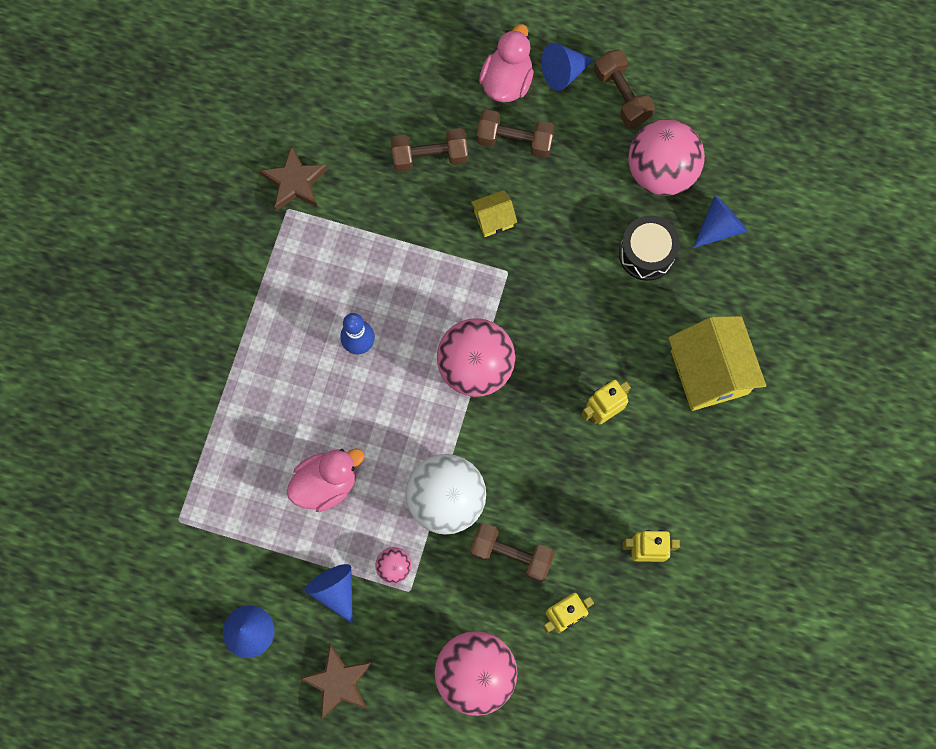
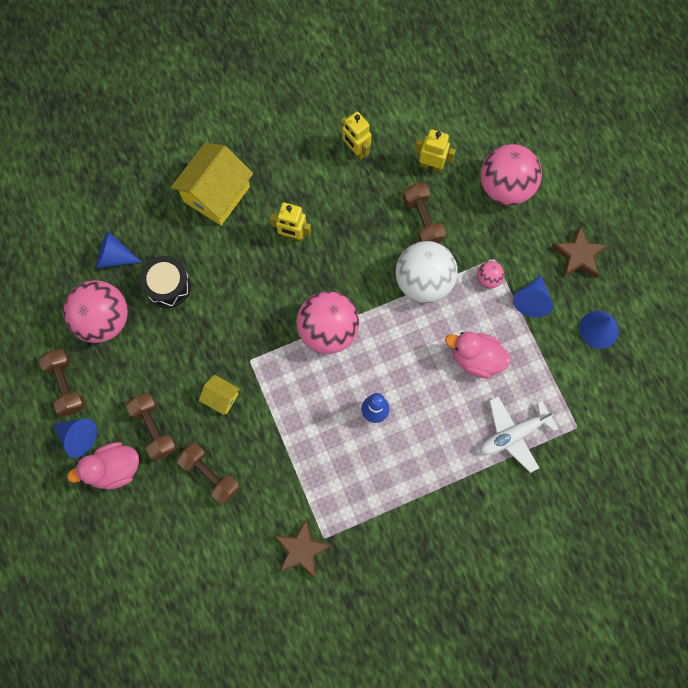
camera: 130 degrees left, 0 degrees up
brown dumbbell [594,49,655,127] -> brown dumbbell turned 45 degrees counterclockwise [39,349,85,416]
none -> white plane [480,396,558,473]

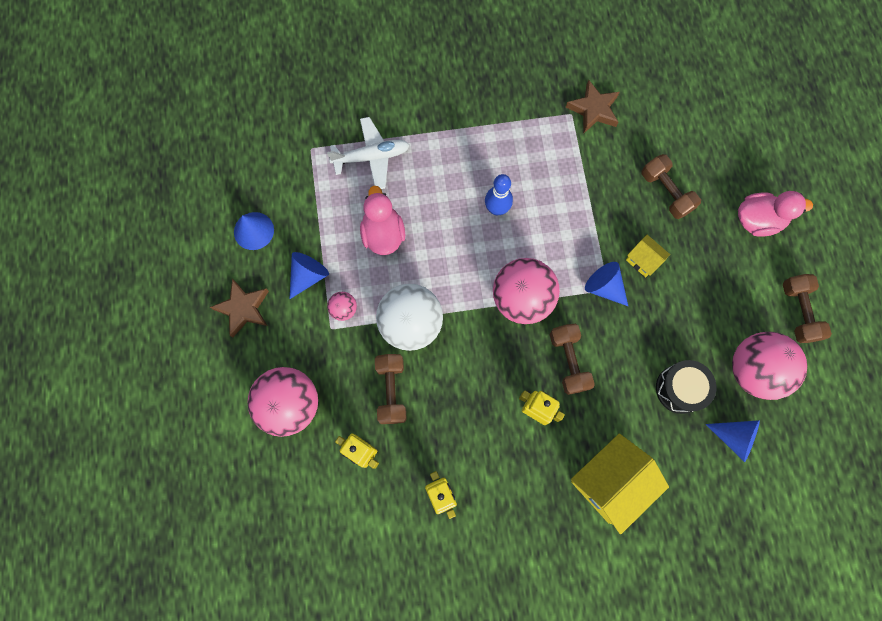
camera: 165 degrees left, 0 degrees up
blue cone [53,419,97,458] -> blue cone moved to [585,262,628,306]
brown dumbbell [126,393,177,461] -> brown dumbbell moved to [550,324,595,395]
pink duck [445,332,511,378] -> pink duck turned 135 degrees counterclockwise [360,186,405,255]

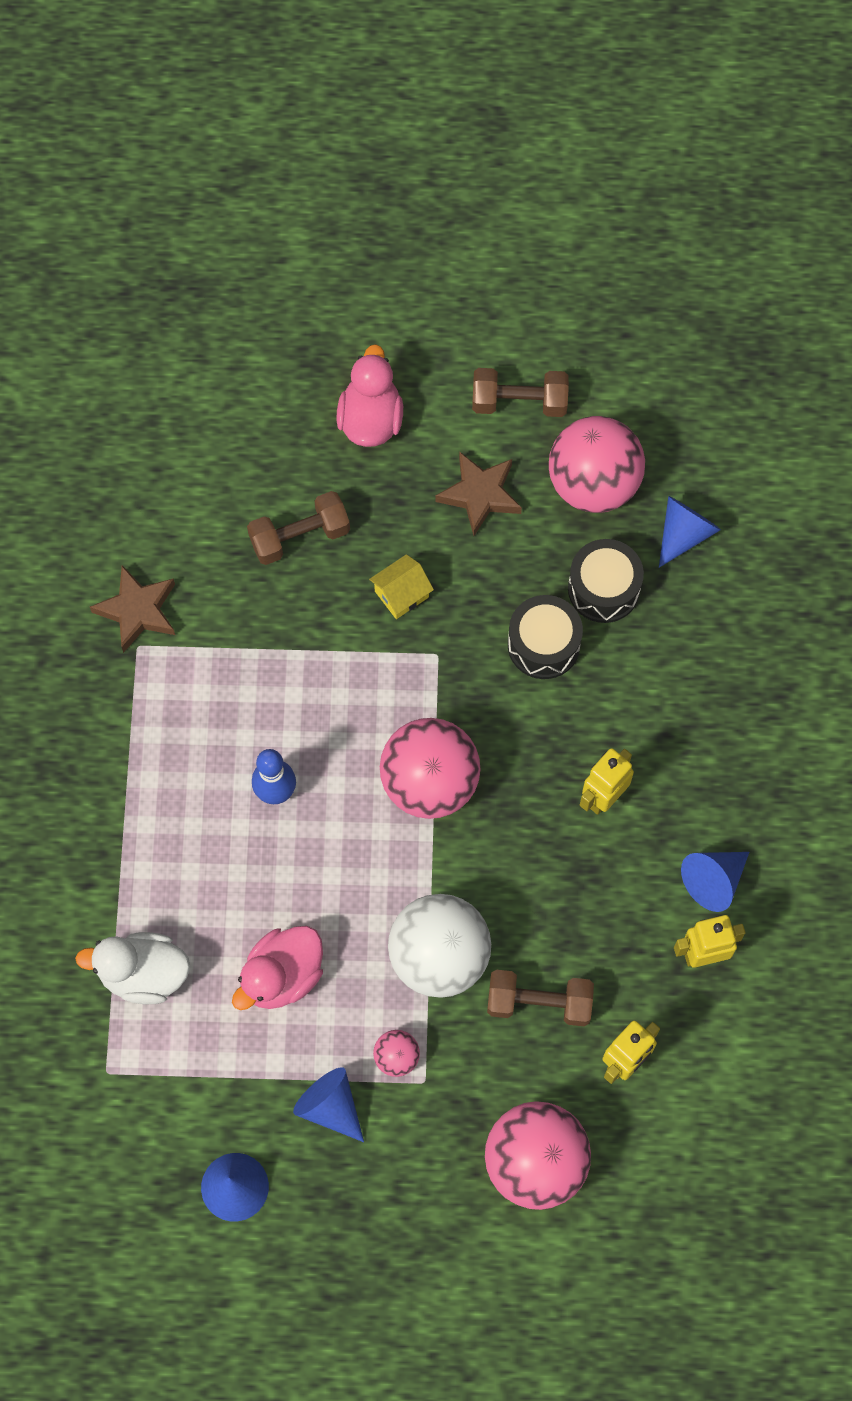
camera: 80 degrees left, 5 degrees down
brown star [210,279,269,338] -> brown star moved to [435,451,522,536]
white plane [327,117,409,189] -> white duck [75,932,190,1004]
pink duck [360,186,405,255] -> pink duck turned 45 degrees counterclockwise [232,926,323,1010]
brown dumbbell [550,324,595,395] -> none
yellow house [571,434,669,534] -> none
blue cone [585,262,628,306] -> blue cone moved to [681,852,749,912]
none -> black drum [508,595,583,679]

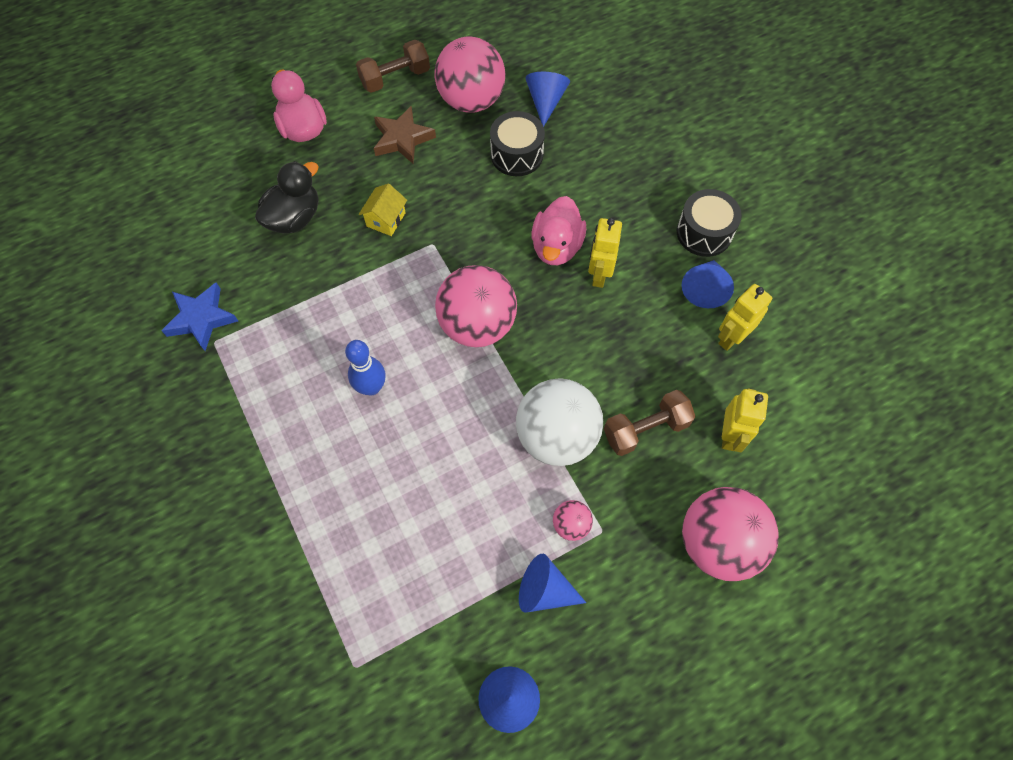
camera: 30 degrees left, 5 degrees down
white duck [75,932,190,1004] -> none
brown star [90,565,175,653] -> blue star [161,283,238,351]
pink duck [232,926,323,1010] -> pink duck moved to [531,196,586,265]
brown dumbbell [247,491,350,565] -> black duck [255,161,318,233]
black drum [508,595,583,679] -> black drum moved to [677,189,742,257]

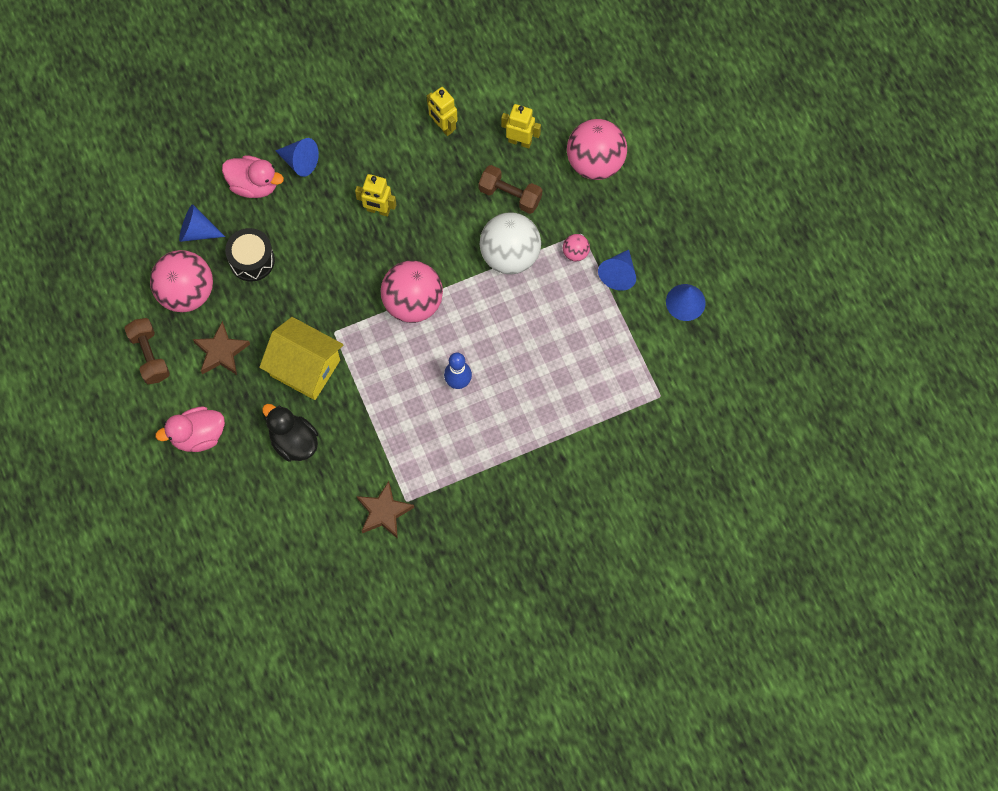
camera: 85 degrees left, 5 degrees up
blue star [161,283,238,351] -> brown star [357,481,414,539]
yellow house [359,183,407,236] -> yellow house [259,317,343,400], size x2.04
pink duck [531,196,586,265] -> pink duck moved to [222,155,284,198]
brown dumbbell [604,390,696,456] -> brown dumbbell turned 45 degrees counterclockwise [479,165,542,214]
black drum [677,189,742,257] -> none
blue cone [682,260,734,308] -> blue cone moved to [275,138,319,177]

